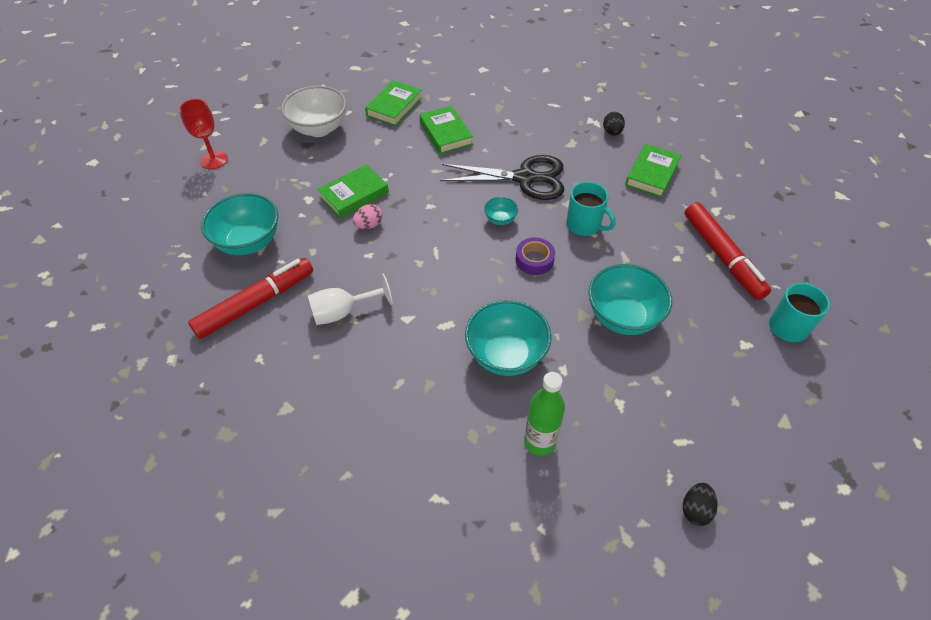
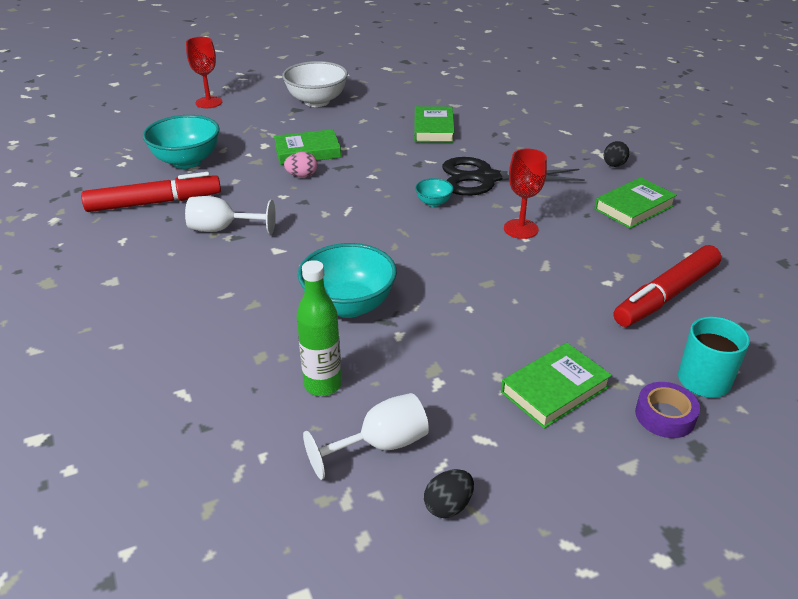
camera: 25 degrees right, 15 degrees down
green book [365,80,422,126] -> green book moved to [501,343,612,429]
black scissors [440,155,564,200] -> black scissors turned 150 degrees clockwise [442,157,585,196]
purple tape [515,237,555,275] -> purple tape moved to [635,382,700,438]
turquoise mug [567,182,616,236] -> red goblet [504,149,547,239]
turquoise bowl [588,264,672,335] -> none
red marker [685,202,771,300] -> red marker turned 45 degrees clockwise [614,245,721,327]
none -> white goblet [303,393,429,480]

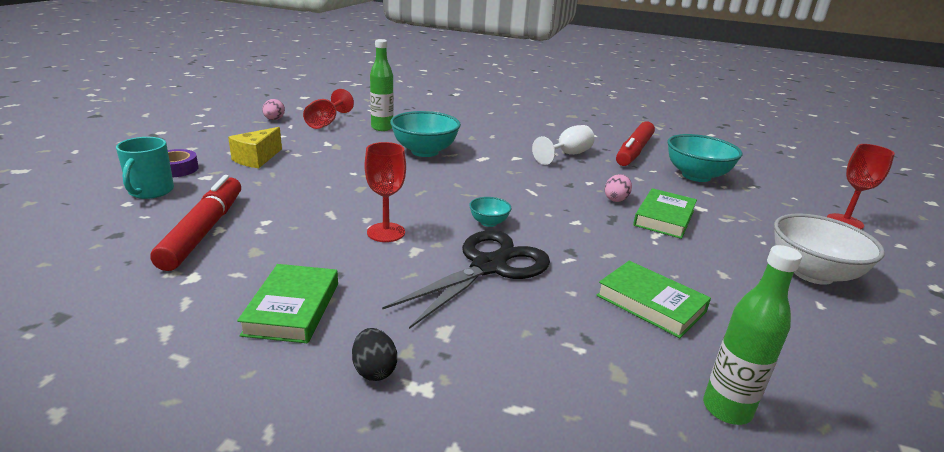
camera: 130 degrees right, 10 degrees down
white goblet [303,393,429,480] -> red goblet [303,89,354,129]
black egg [424,469,474,518] -> pink egg [262,99,285,120]
green book [501,343,612,429] -> yellow cheese [228,127,282,168]
none -> green bottle [703,245,802,425]

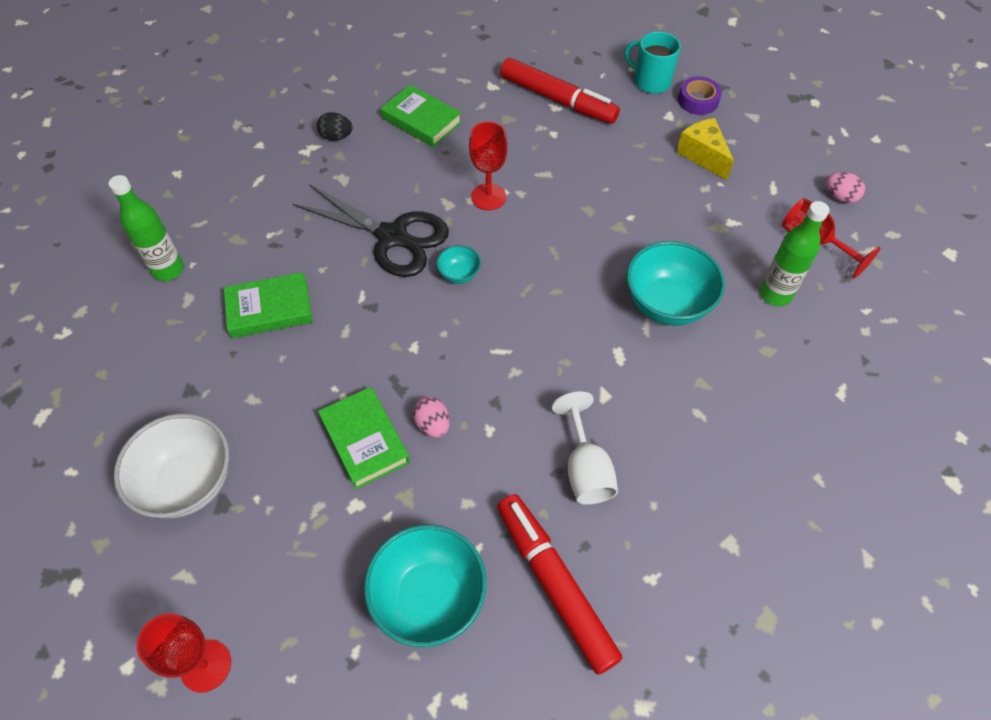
camera: 125 degrees right, 30 degrees up
black scissors [382,230,550,329] -> black scissors turned 45 degrees counterclockwise [293,184,449,277]

